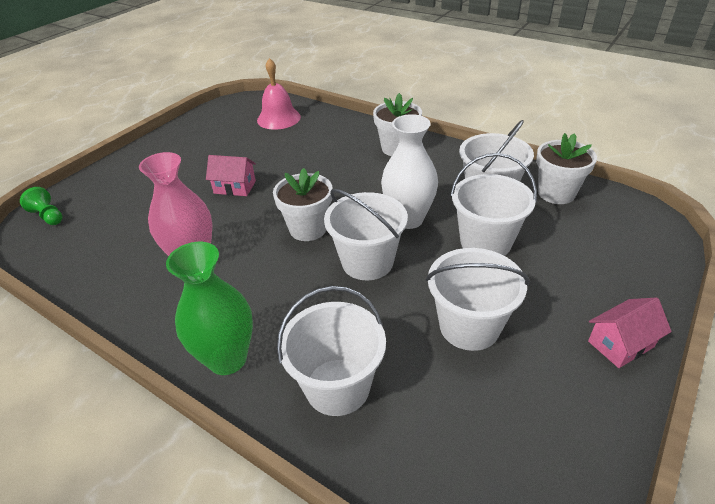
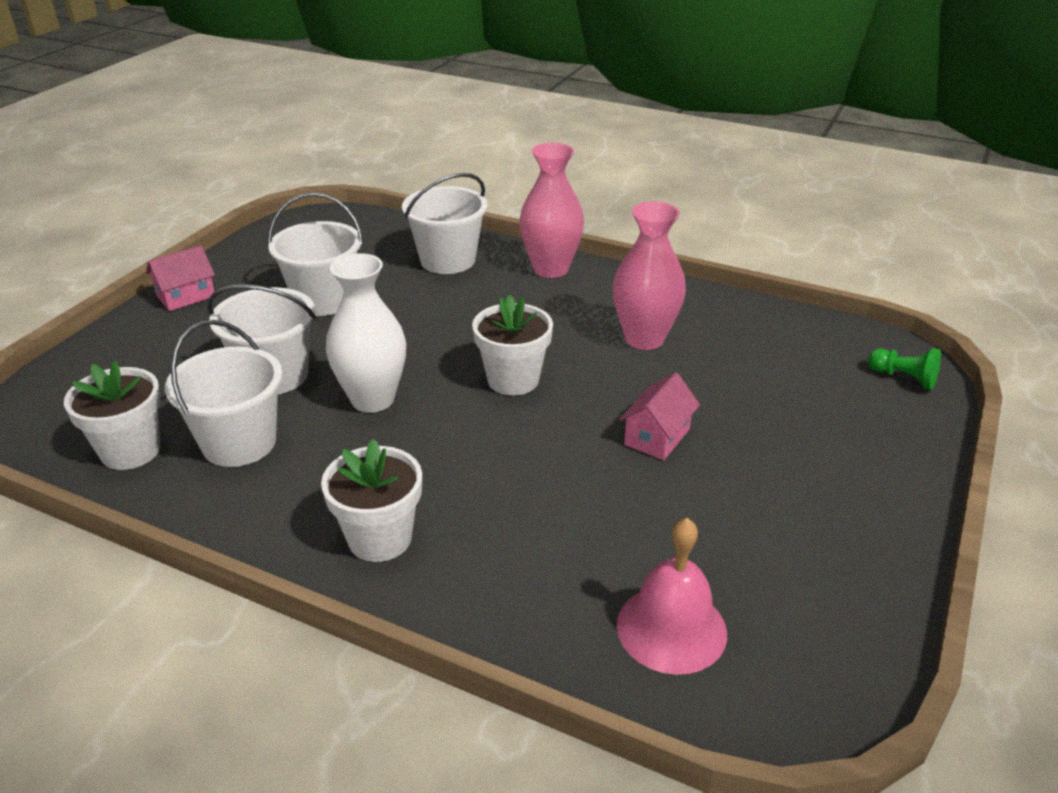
camera: 170 degrees right, 5 degrees down
green vase [166,242,253,375] -> pink vase [519,143,584,278]
pink house [206,155,256,196] -> pink house turned 60 degrees counterclockwise [619,373,700,460]
white bucket [324,189,408,280] -> none

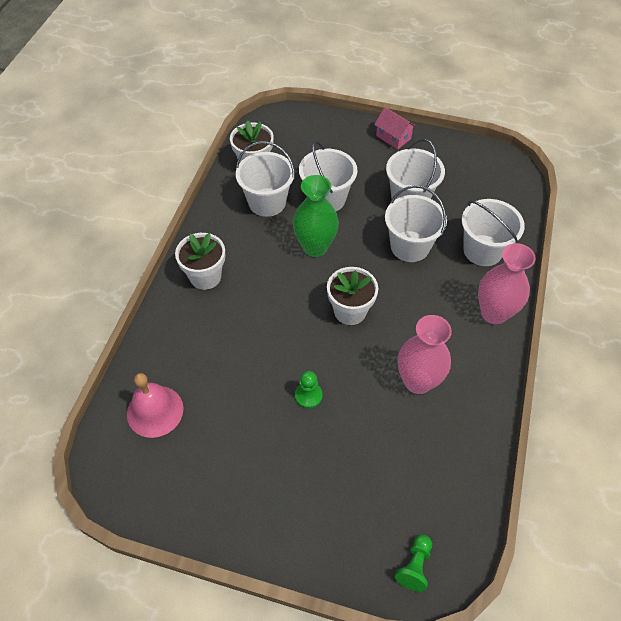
camera: 80 degrees right, 20 degrees up
white vase [326,253,406,413] -> green vase [292,175,339,257]
pink house [619,373,700,460] -> green pawn [295,371,323,409]
none -> white bucket [385,185,447,262]

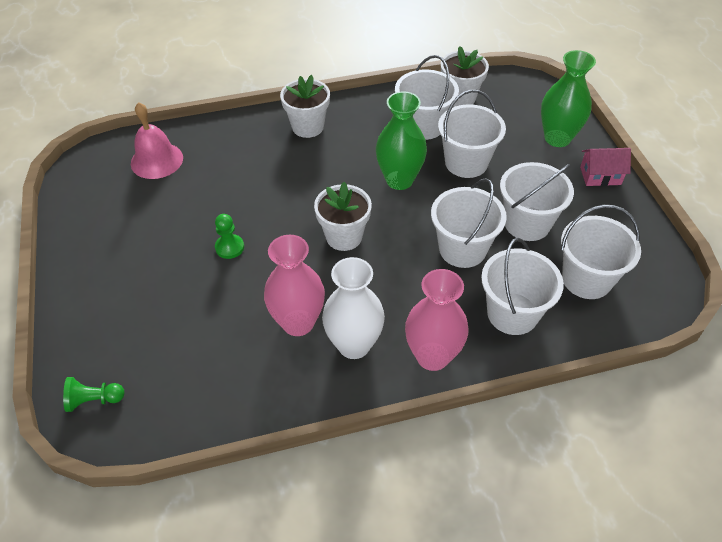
camera: 60 degrees right, 5 degrees down
pink house [374,107,416,150] -> pink house turned 75 degrees clockwise [580,148,631,186]
none -> white vase [322,257,385,359]
none -> green vase [541,50,596,147]
none -> white bucket [561,205,641,299]

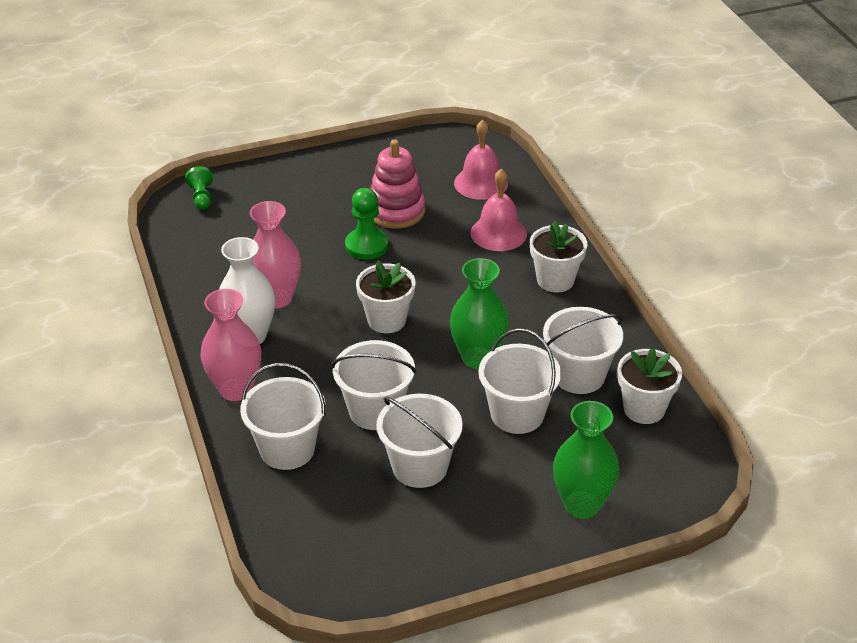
camera: 85 degrees right, 10 degrees down
green pawn [215,214,244,259] -> green pawn [345,188,388,260], size x1.51
white bucket [561,205,641,299] -> none
pink house [580,148,631,186] -> none
none -> pink stacking toy [370,139,425,229]
none -> pink bell [471,169,527,251]

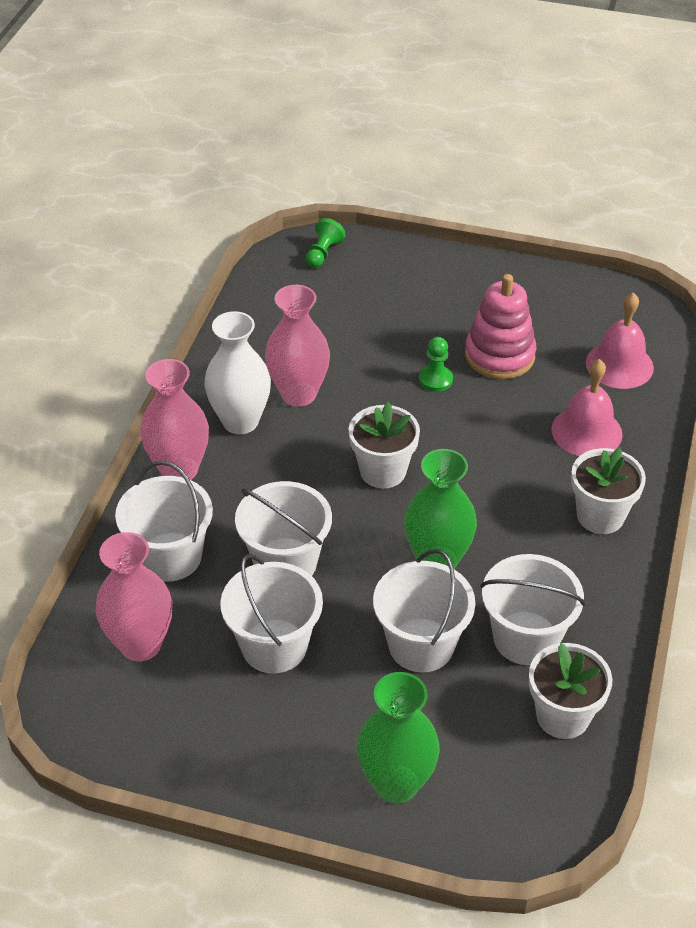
camera: 35 degrees right, 5 degrees up
green pawn [345,188,388,260] -> green pawn [419,337,453,392], size x0.66
none -> pink vase [96,532,172,662]

